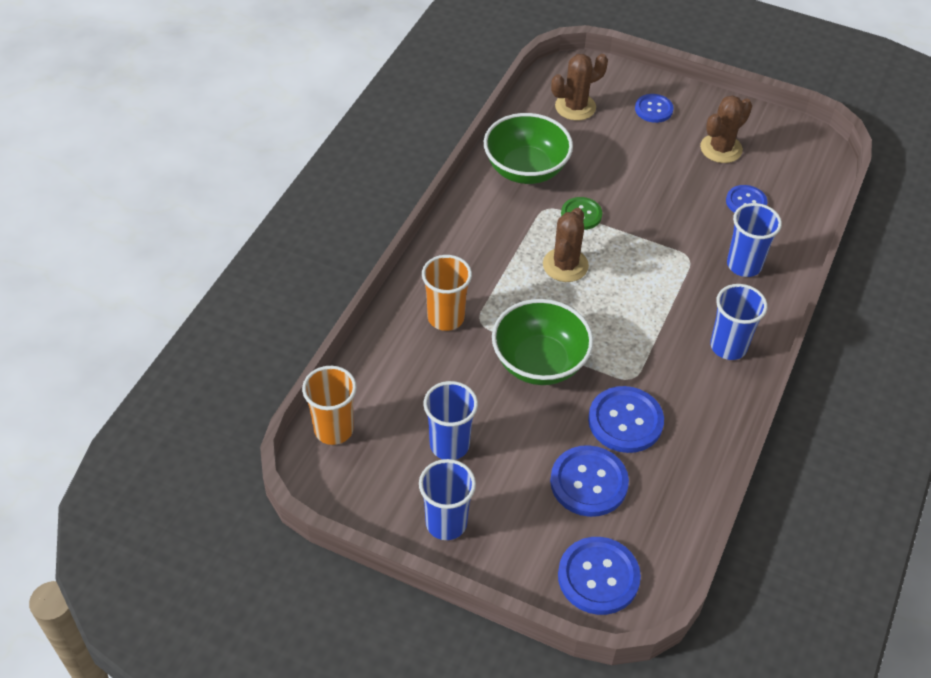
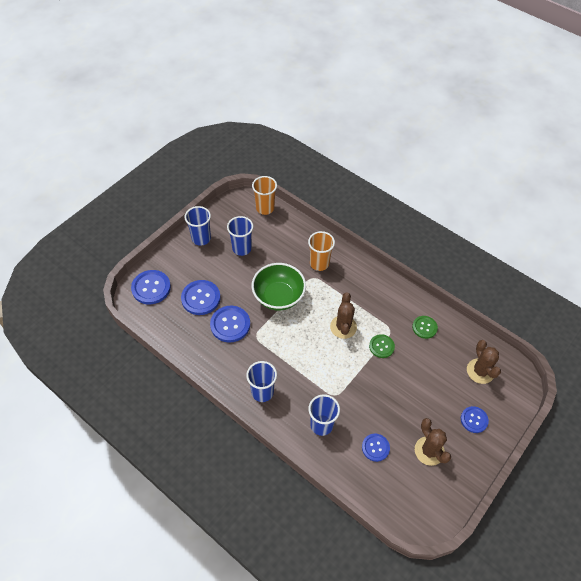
camera: 105 degrees right, 5 degrees up
green bowl [484,113,573,184] -> green button [412,316,438,339]
brown cactus [543,208,589,282] -> brown cactus turned 60 degrees clockwise [330,292,357,339]

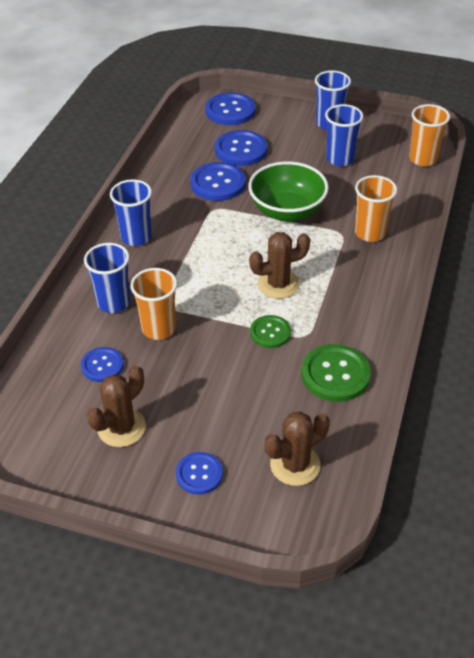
camera: 70 degrees right, 10 degrees down
green button [412,316,438,339] -> green button [301,344,371,402], size x1.61
none -> orange cup [130,268,178,340]

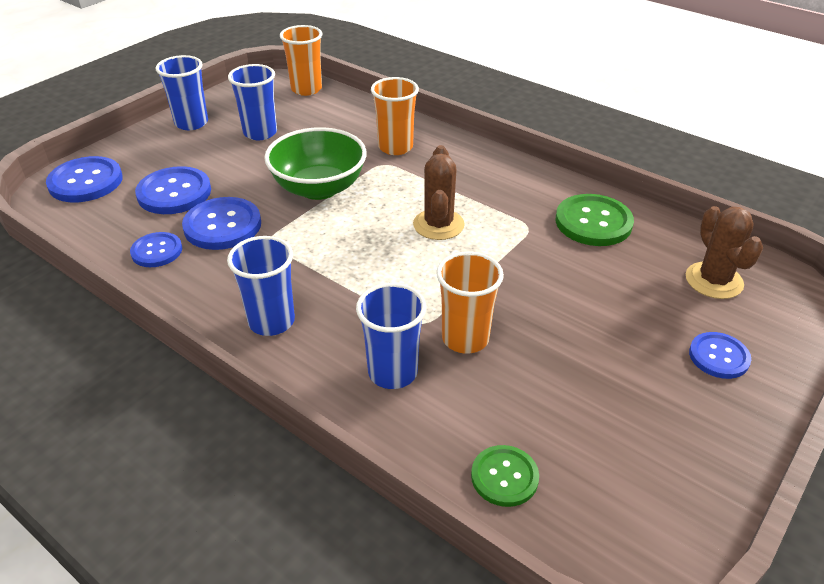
camera: 70 degrees left, 5 degrees down
blue button [81,347,124,382] -> blue button moved to [130,232,182,267]
brown cactus [87,365,146,447] -> none
green button [250,315,291,348] -> green button moved to [471,445,539,507]

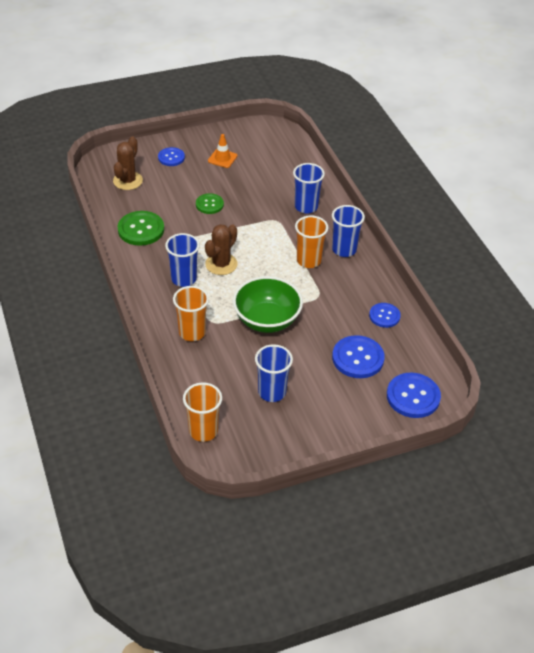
camera: 150 degrees left, 5 degrees up
blue cup [155,55,208,130] -> blue cup moved to [165,233,200,287]
blue button [182,197,261,250] -> none
orange cup [436,251,504,354] -> orange cup moved to [295,215,328,268]
green button [471,445,539,507] -> green button moved to [196,193,224,214]
none -> orange traffic cone [208,134,237,168]

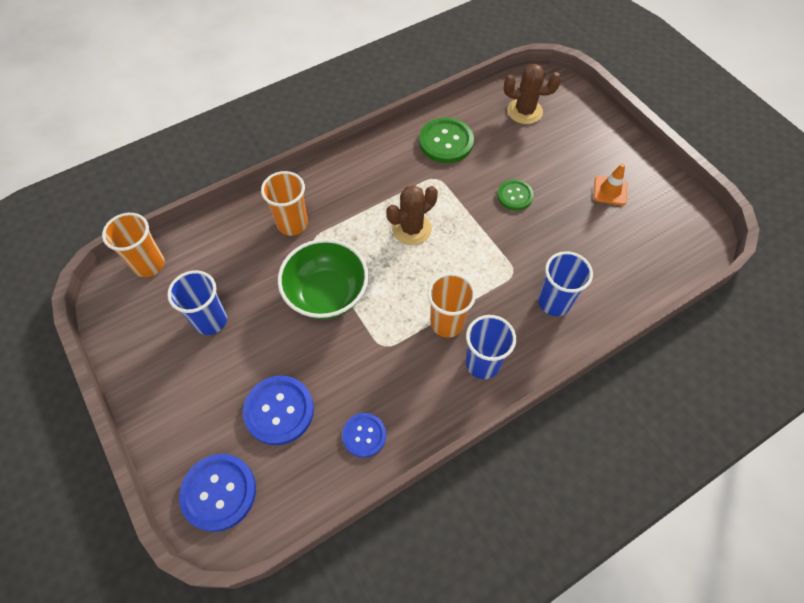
camera: 80 degrees right, 15 degrees up
blue button [158,147,185,166] -> none
blue cup [165,233,200,287] -> none
brown cactus [205,224,238,275] -> brown cactus turned 60 degrees counterclockwise [386,185,438,245]

